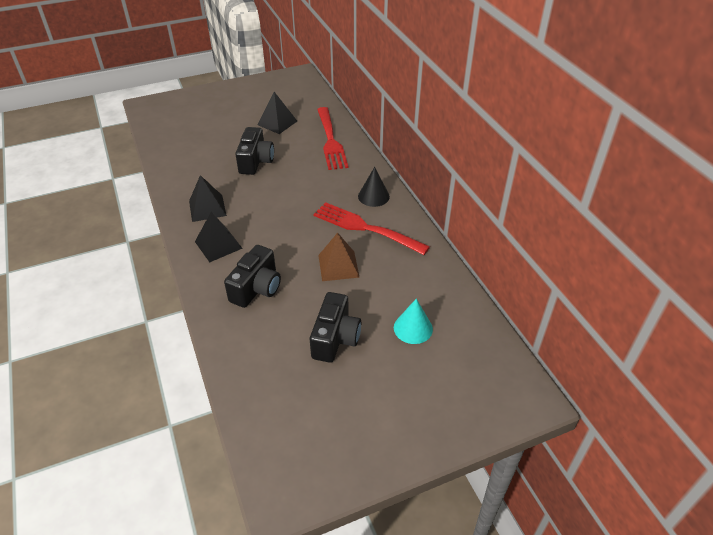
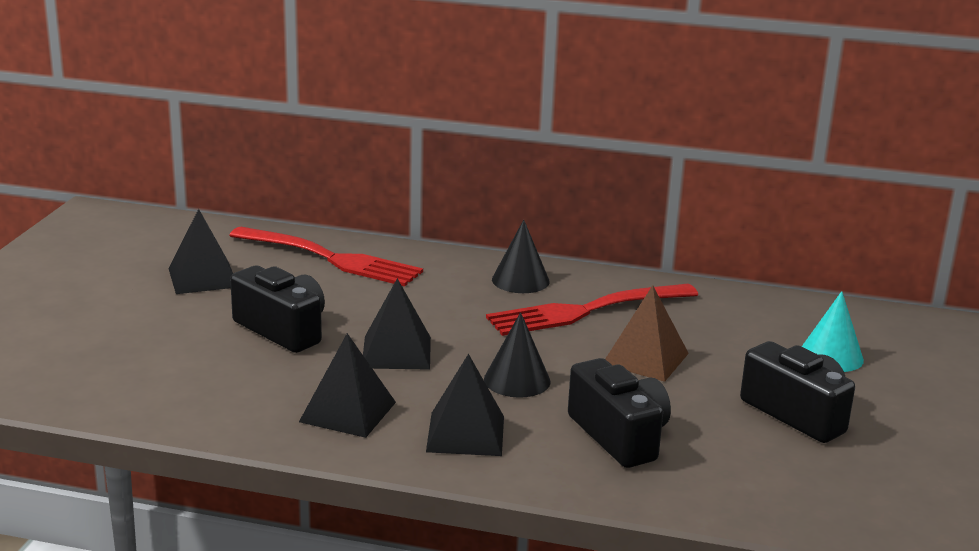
camera: 55 degrees left, 20 degrees down
none -> black pyramid [363,278,431,370]
none -> black cone [484,312,551,398]

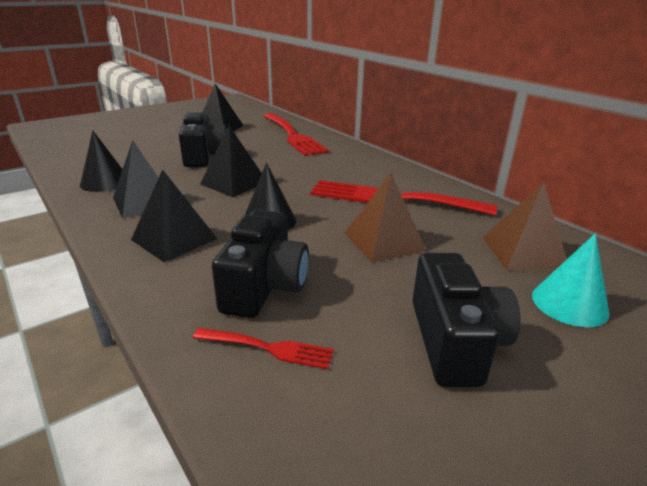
camera: 40 degrees right, 5 degrees up
black cone [492,220,550,293] -> black cone moved to [80,130,122,192]
none -> red fork [193,328,334,369]
none -> brown pyramid [483,182,567,270]

